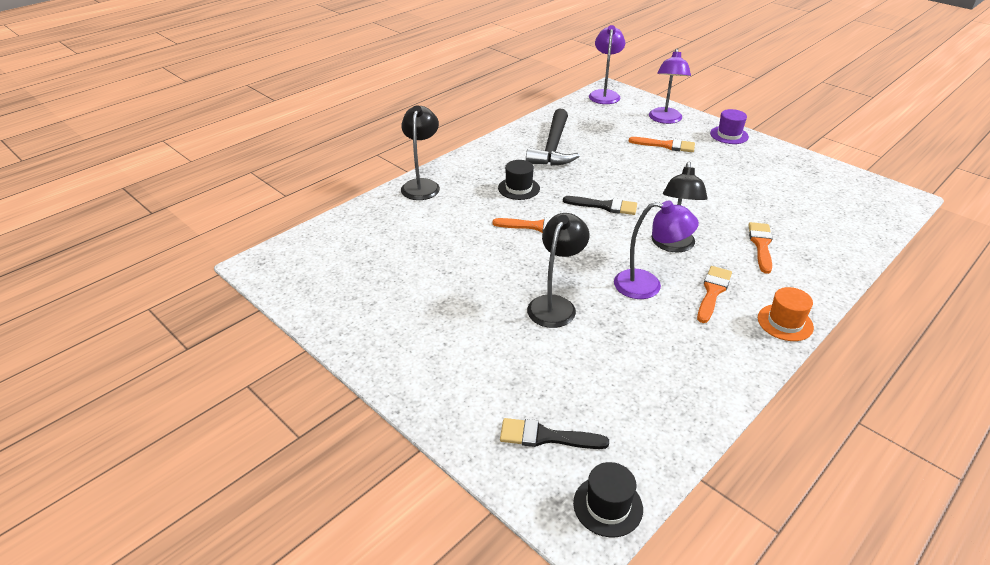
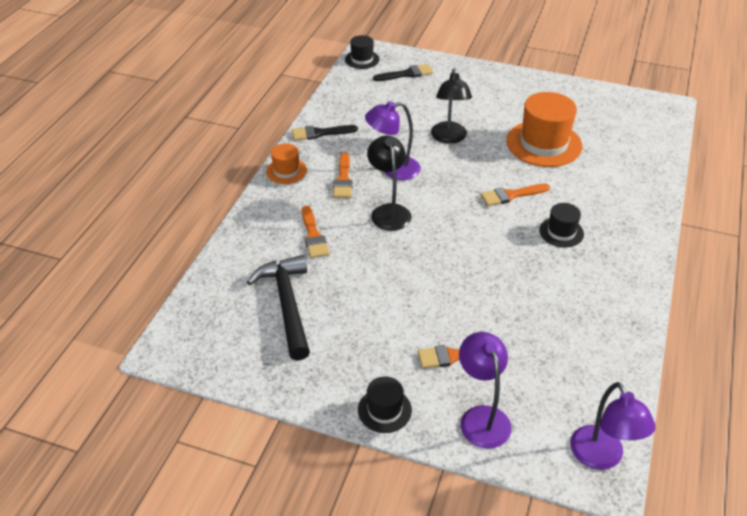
camera: 155 degrees right, 5 degrees up
black lamp [401,105,440,200] -> none
black hammer [526,108,580,166] -> black hammer moved to [247,255,310,361]
black brush [563,196,637,215] -> black brush moved to [292,125,358,141]
purple hat [710,109,749,144] -> black hat [358,376,412,433]
none -> orange hat [506,92,582,167]

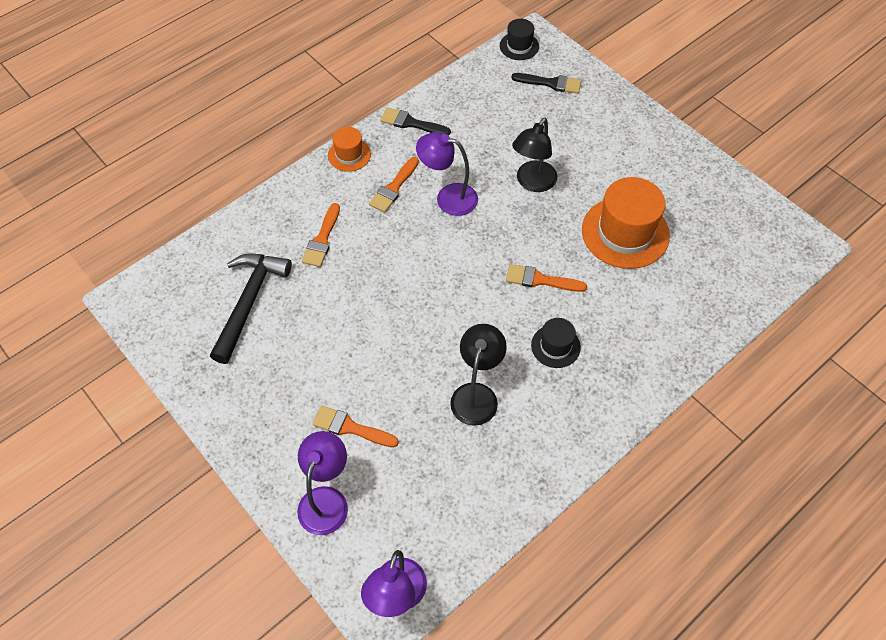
camera: 30 degrees right, 15 degrees up
black hat [358,376,412,433] -> none
black lamp [367,135,411,231] -> black lamp moved to [450,324,507,426]

